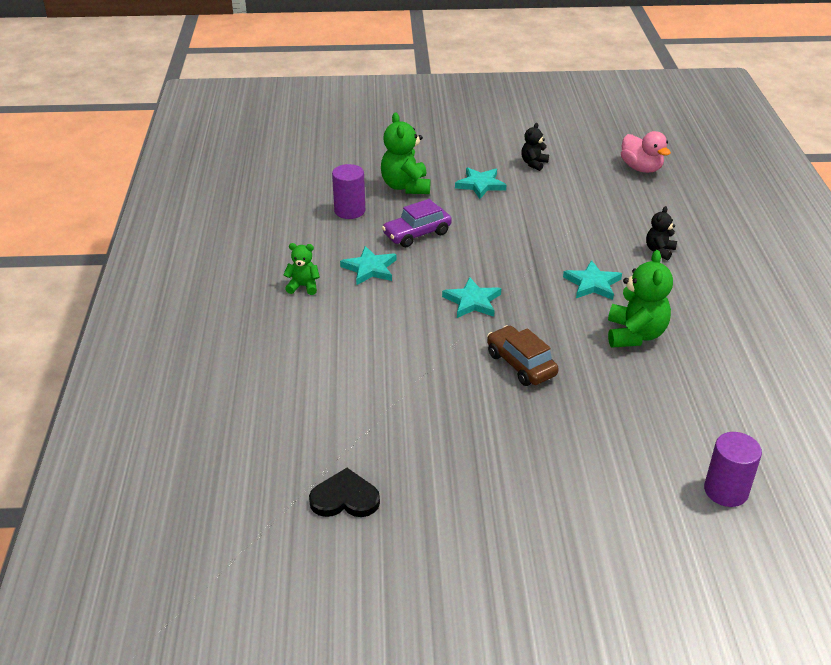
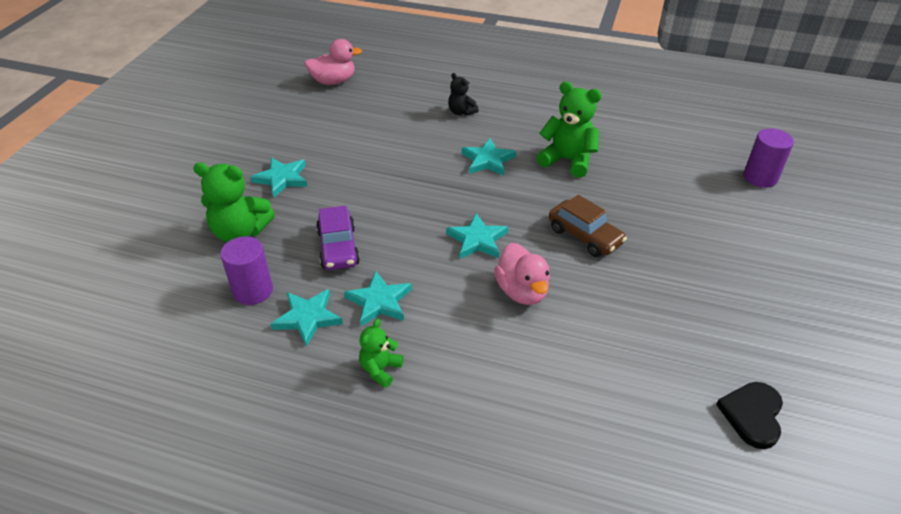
camera: 70 degrees left, 5 degrees up
brown car [487,325,559,386] -> brown car turned 120 degrees counterclockwise [549,195,627,257]
black teddy bear [521,123,549,171] -> none
none -> turquoise star [270,289,343,347]
none -> pink duck [494,243,550,305]

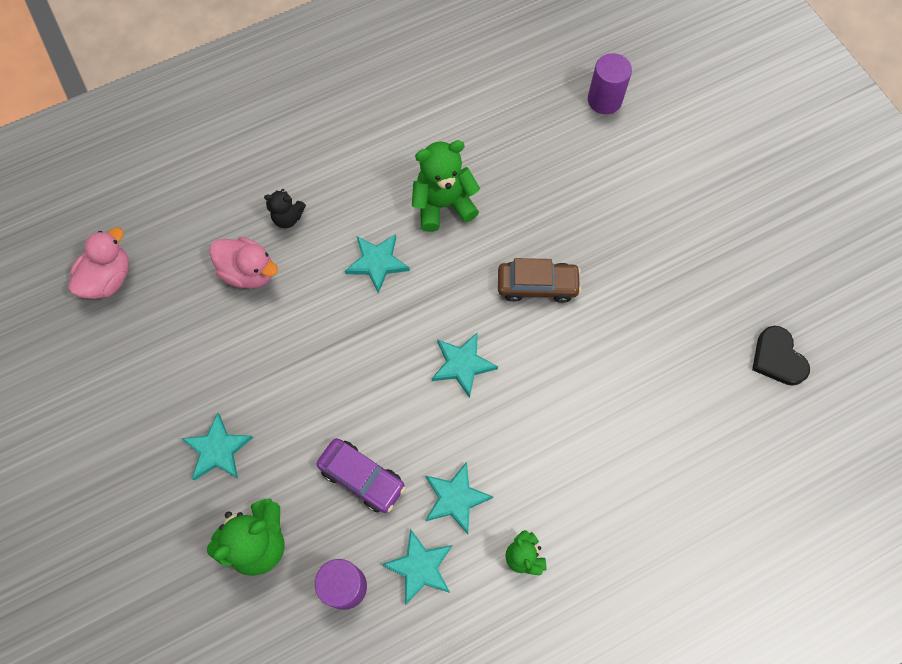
camera: 45 degrees left, 25 degrees up
pink duck [494,243,550,305] -> pink duck moved to [209,237,278,289]

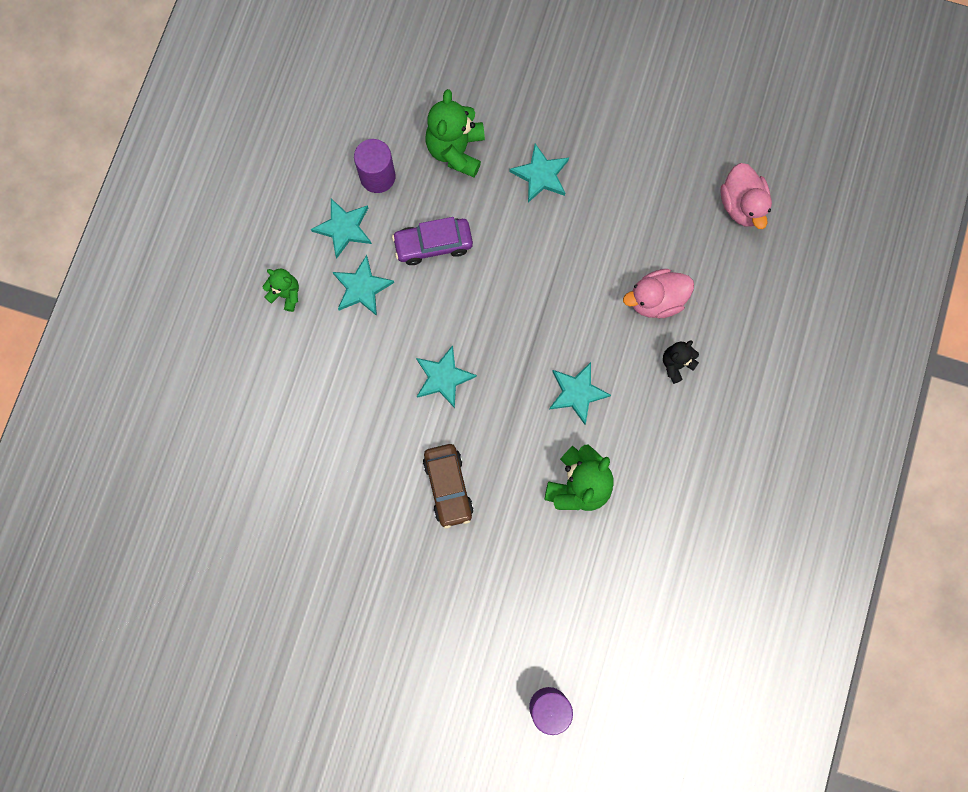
camera: 135 degrees right, 10 degrees up
brown car [498,258,581,303] -> brown car turned 60 degrees counterclockwise [423,444,474,529]
black heart [752,326,810,386] -> none

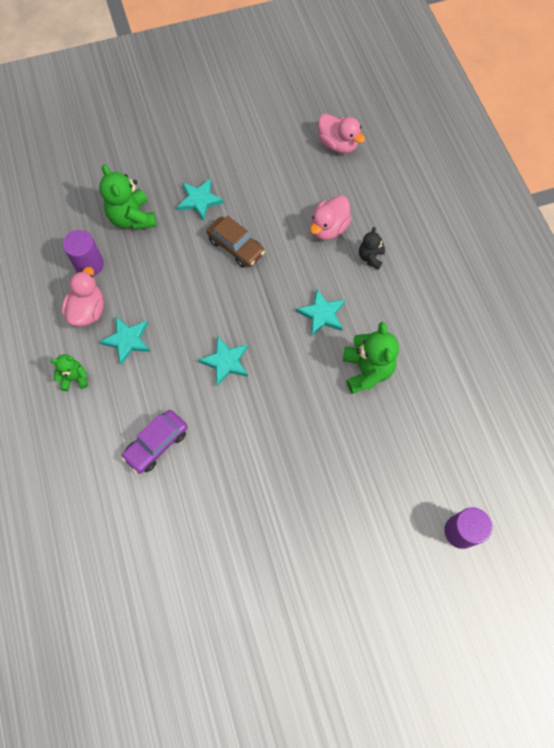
camera: 35 degrees left, 10 degrees down
turquoise star [311,199,372,259] -> pink duck [61,267,104,327]
purple car [392,217,473,265] -> purple car moved to [121,410,188,474]
brown car [423,444,474,529] -> brown car moved to [207,216,265,267]

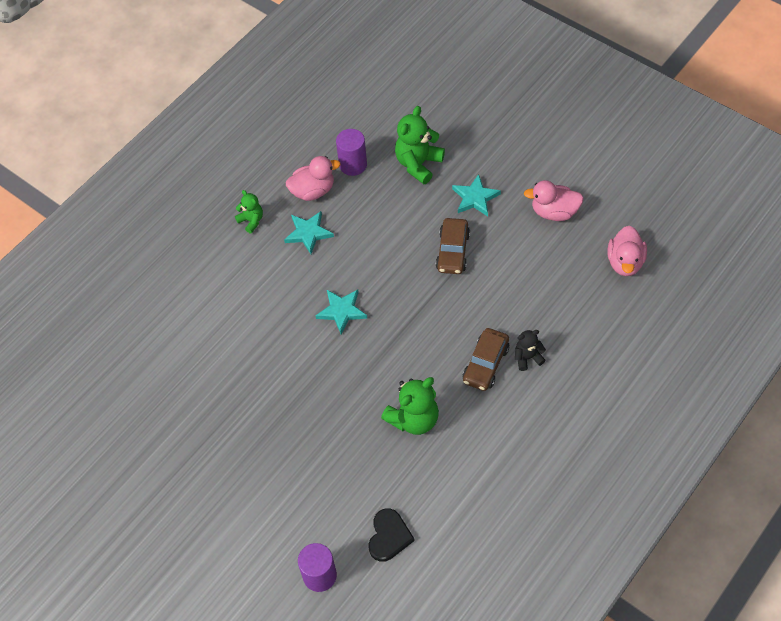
camera: 60 degrees right, 10 degrees down
purple car [121,410,188,474] -> none
turquoise star [296,289,345,337] -> none
pink duck [310,195,352,240] -> pink duck moved to [524,180,584,221]
none -> black heart [369,508,415,562]
none -> brown car [463,328,509,391]

